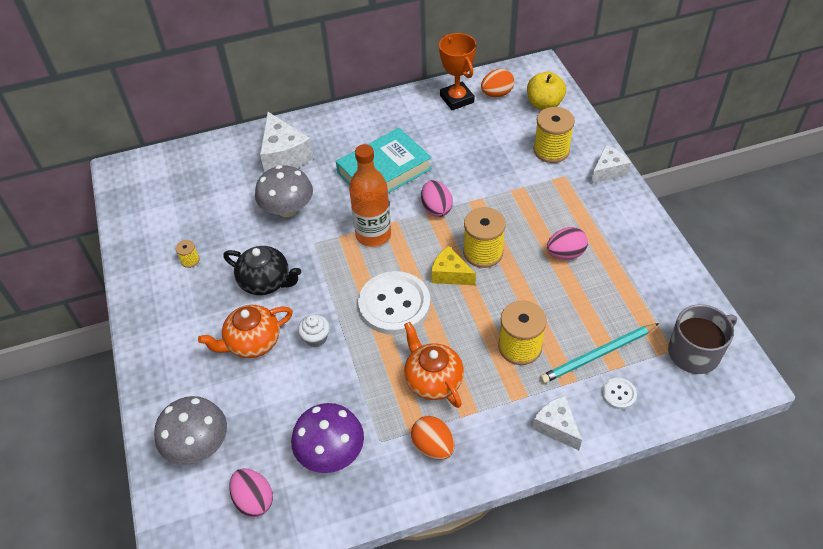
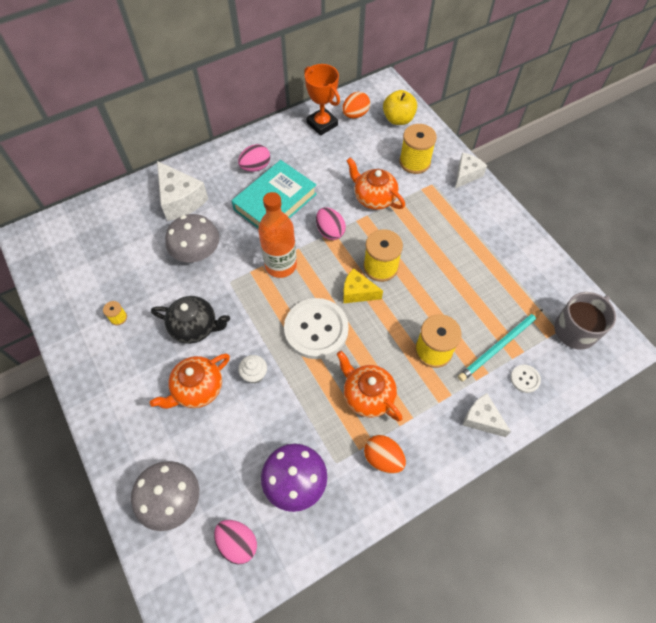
camera: 15 degrees left, 10 degrees up
pink egg [547,227,588,260] -> pink egg moved to [238,144,270,171]
none -> orange teapot [346,157,405,210]

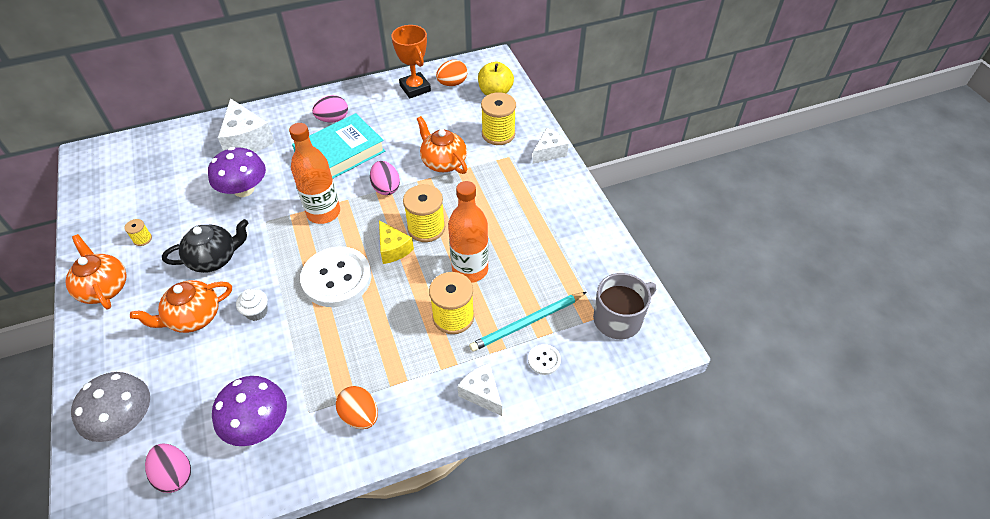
camera: 10 degrees right, 10 degrees down
black teapot [151,296,230,344] -> black teapot turned 45 degrees counterclockwise [162,219,249,273]
grey mushroom [165,214,219,262] -> purple mushroom [208,147,266,197]
orange teapot [337,351,403,421] -> orange teapot moved to [65,234,127,310]
yellow cheese [343,268,383,303] -> yellow cheese turned 150 degrees counterclockwise [379,220,414,264]
none -> orange bottle [448,181,489,283]

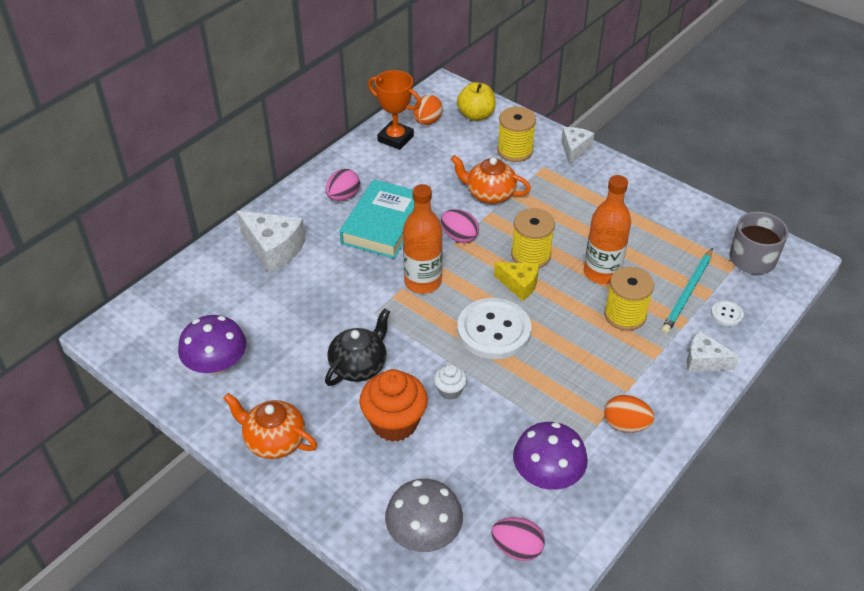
camera: 30 degrees left, 5 degrees down
yellow spool [125,219,152,246] -> none
orange teapot [130,280,232,333] -> orange cupcake [359,369,428,442]
purple mushroom [208,147,266,197] -> purple mushroom moved to [178,315,246,374]

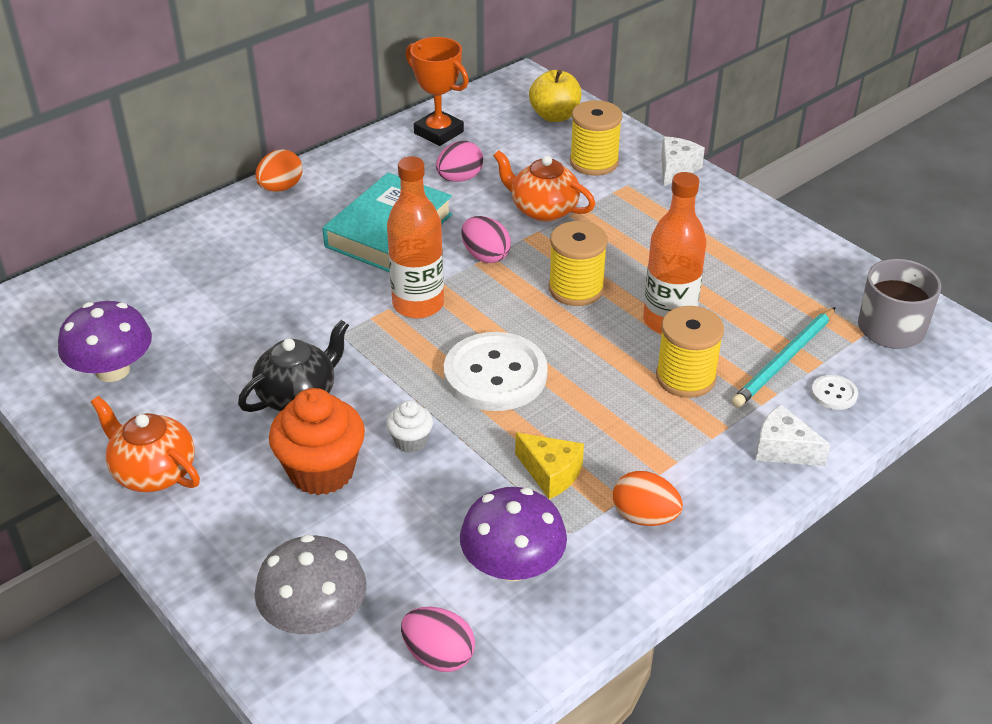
camera: 10 degrees right, 5 degrees down
white cheese [237,211,306,274] -> none
pink egg [326,169,360,201] -> pink egg moved to [436,141,483,182]
orange egg [413,95,443,125] -> orange egg moved to [255,149,303,192]
yellow cheese [494,262,539,301] -> yellow cheese moved to [515,432,584,499]

